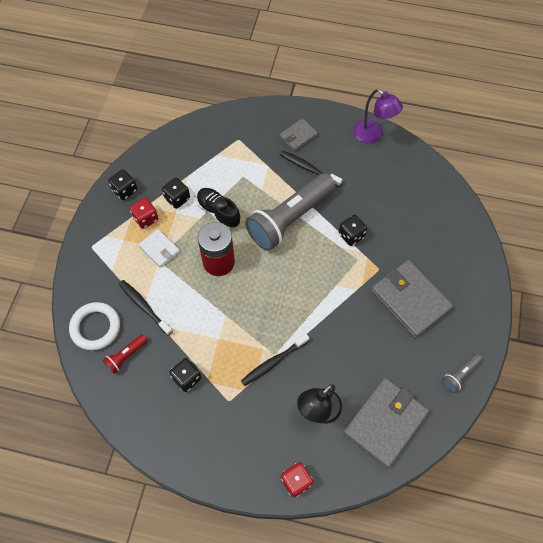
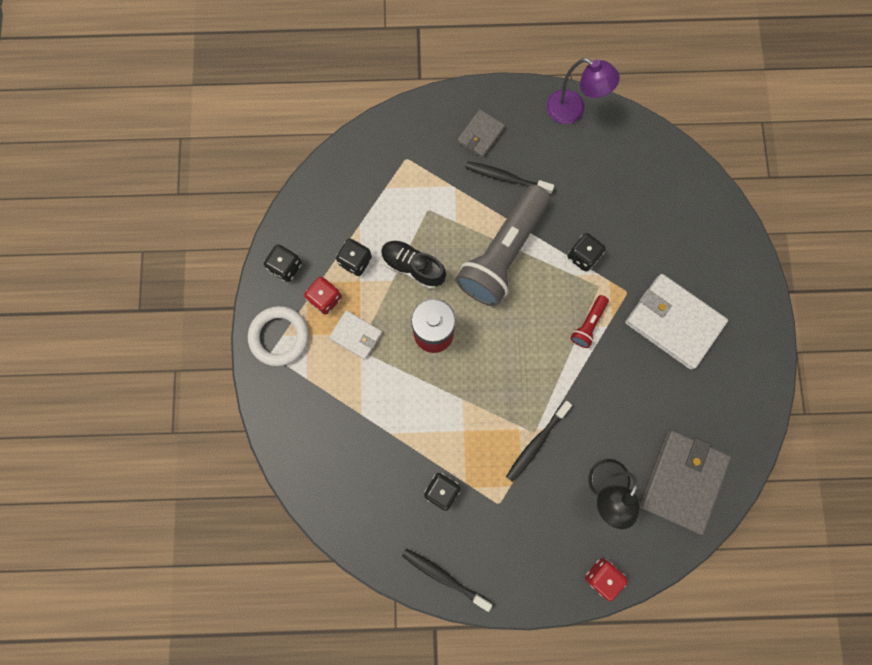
camera: 15 degrees left, 15 degrees up
white ring [69,302,120,351] -> white ring moved to [248,306,309,366]
red flashlight [103,334,148,374] -> red flashlight moved to [570,295,609,348]
black toothbrush [119,280,173,336] -> black toothbrush moved to [402,549,492,612]
grey wallet [371,260,453,338] -> white wallet [625,274,728,370]
grey flashlight [442,354,482,393] -> none

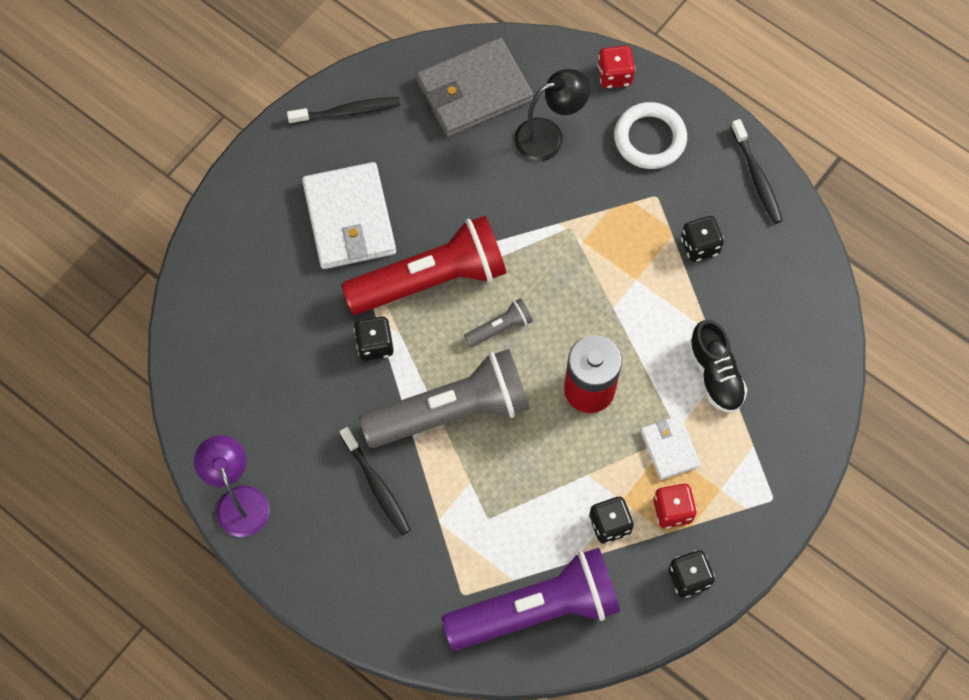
camera: 140 degrees left, 10 degrees down
white ring [248,306,309,366] -> white ring moved to [614,102,687,169]
black shoe [381,240,446,289] -> black shoe moved to [689,320,747,413]
grey wallet [457,109,505,158] -> none
black toothbrush [506,401,572,482] -> black toothbrush moved to [287,97,400,124]
red flashlight [570,295,609,348] -> red flashlight [341,215,506,315], size x2.35
none -> purple flashlight [442,548,620,651]
none -> grey flashlight [464,298,533,347]

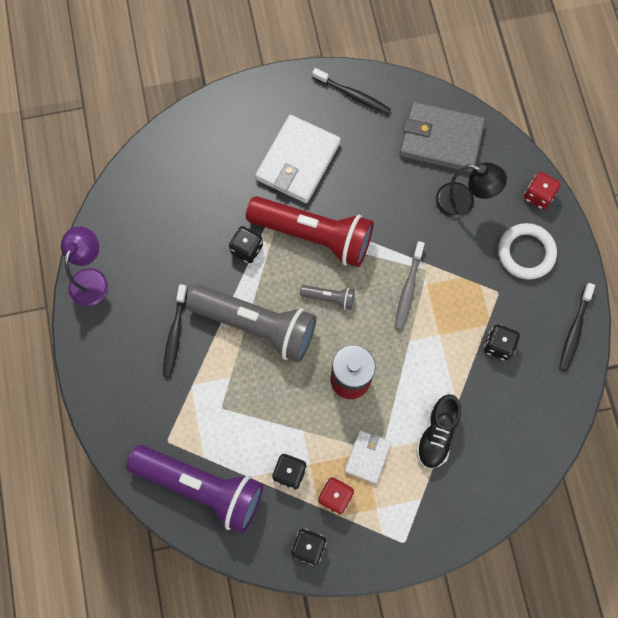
camera: 40 degrees right, 5 degrees up
none -> grey toothbrush [395,241,425,330]

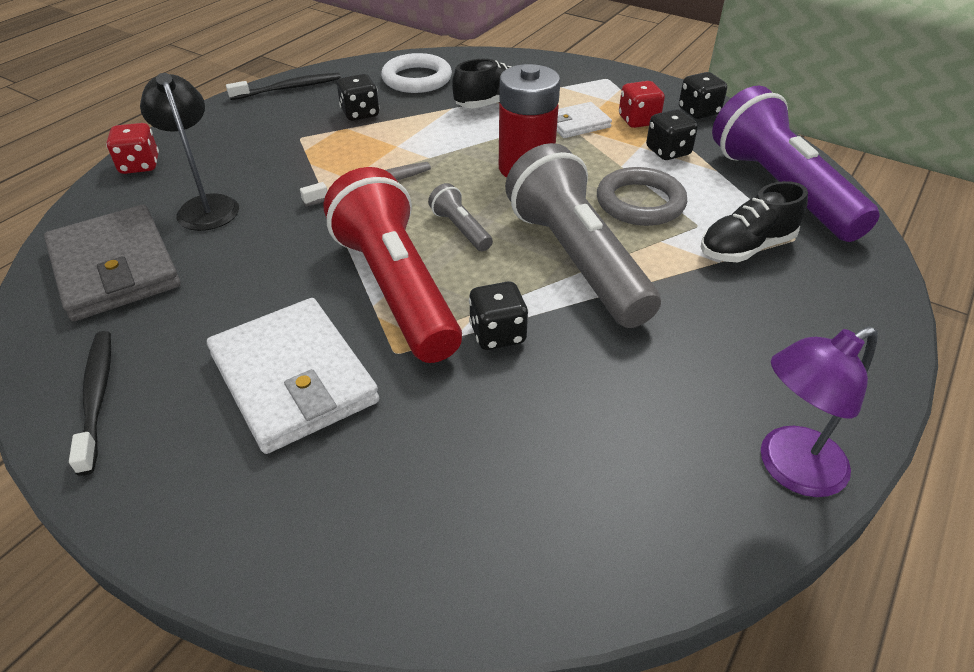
camera: 135 degrees left, 30 degrees down
black toothbrush [163,284,188,377] -> none
white wallet [255,115,341,203] -> white wallet turned 75 degrees clockwise [207,298,379,454]
white ring [498,223,557,279] -> white ring moved to [381,53,452,93]
none -> grey ring [597,167,687,226]
none -> black shoe [701,181,808,262]

